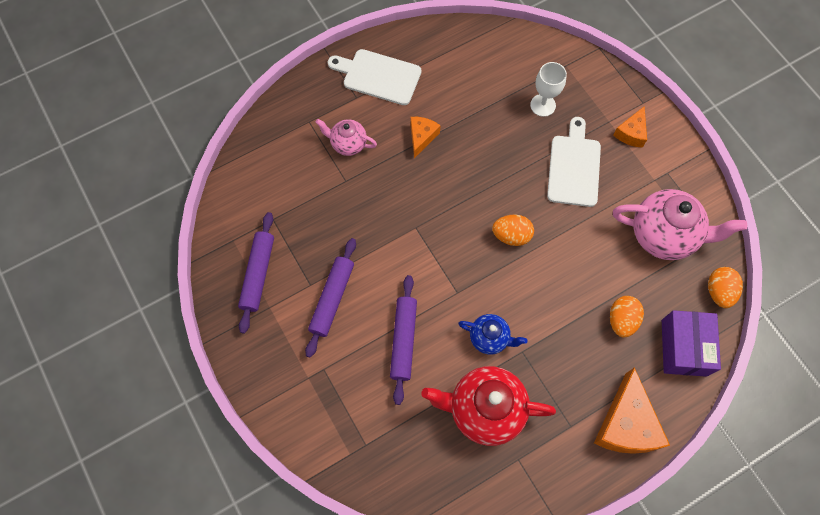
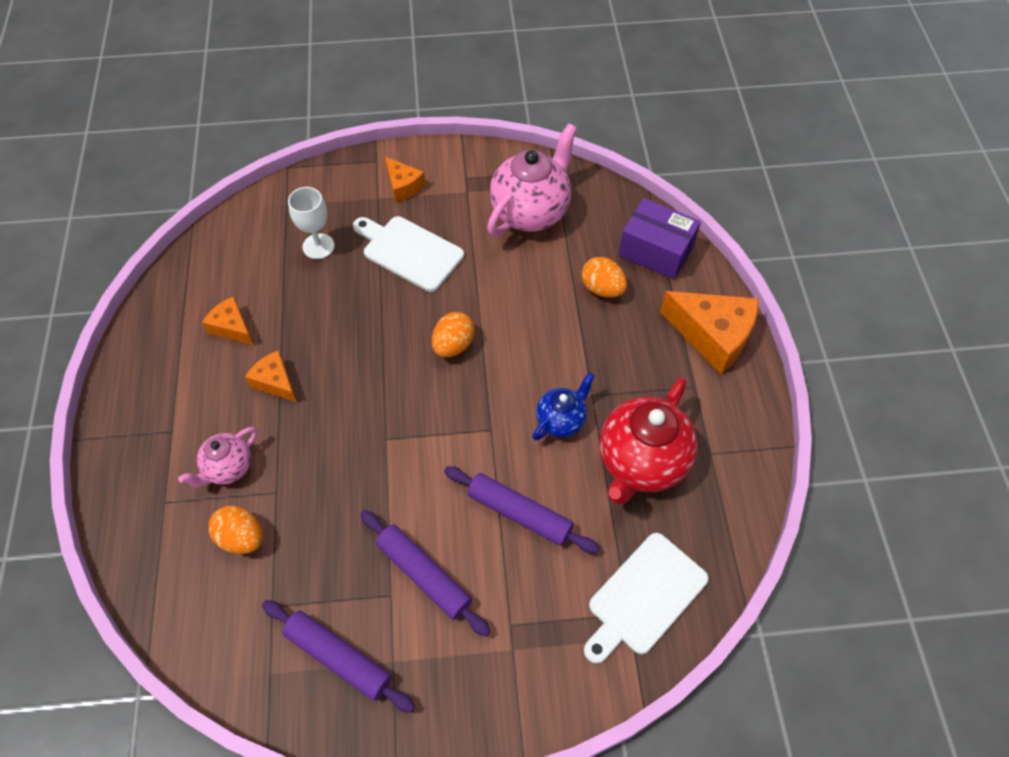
camera: 65 degrees left, 10 degrees down
white cutting board [328,49,422,105] -> white cutting board moved to [584,533,709,664]
orange egg [708,267,743,308] -> orange egg moved to [208,506,262,554]
none -> orange cheese [202,297,253,345]

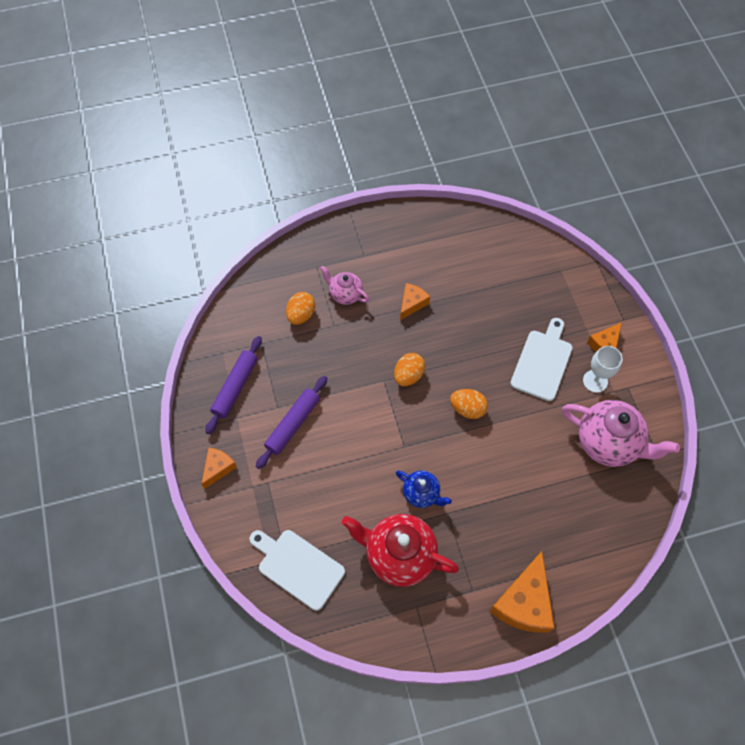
camera: 80 degrees right, 5 degrees up
orange cheese [202,297,253,345] -> orange cheese moved to [201,447,237,489]
white goblet [288,187,334,259] -> white goblet moved to [583,346,623,393]
purple rolling pin [444,466,599,553] -> none
orange egg [581,257,627,298] -> orange egg moved to [394,353,425,386]
purple box [619,198,701,279] -> none

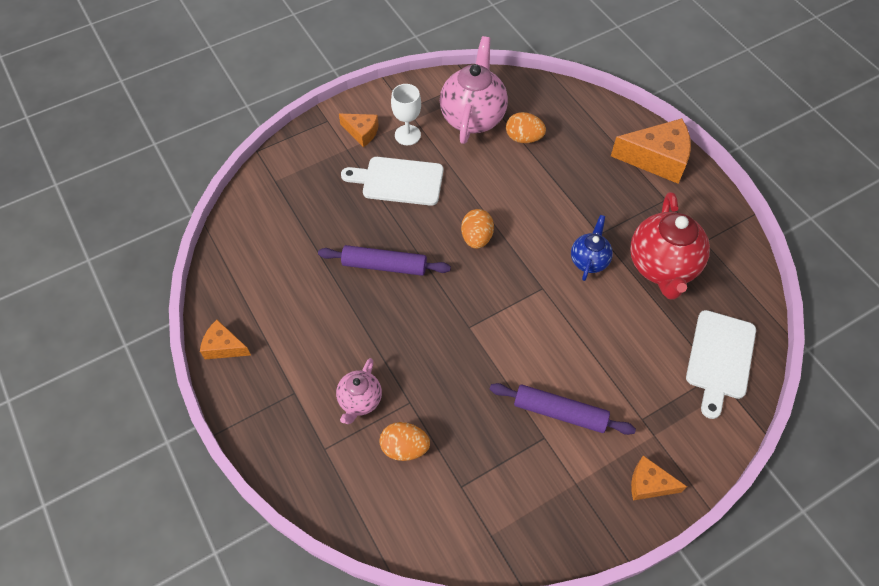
camera: 105 degrees left, 5 degrees down
purple rolling pin [205,336,262,434] -> purple rolling pin moved to [318,245,451,276]
orange egg [394,353,425,386] -> orange egg moved to [506,112,546,143]
orange cheese [400,283,430,320] -> orange cheese moved to [200,320,251,359]

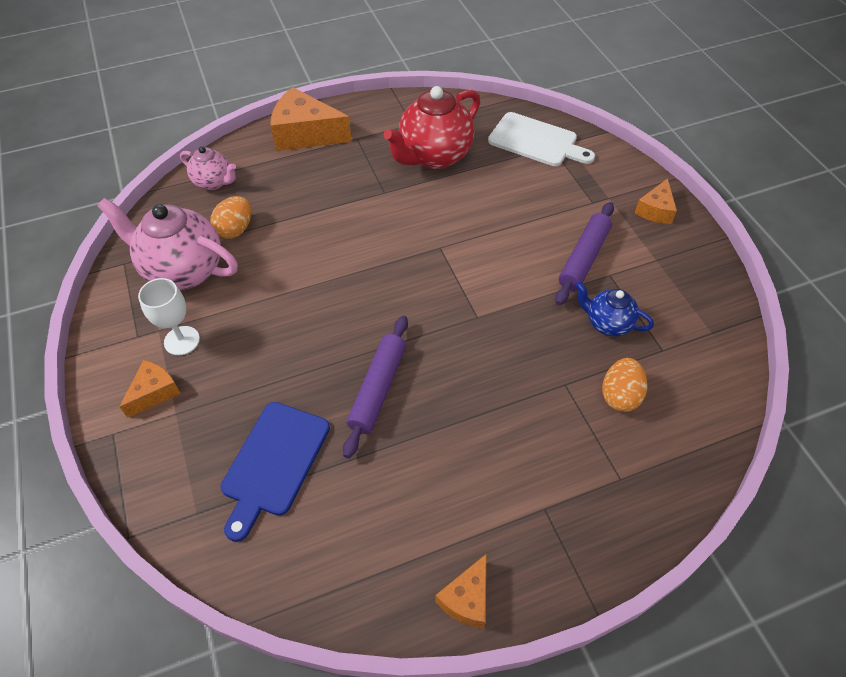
camera: 80 degrees left, 5 degrees down
pink teapot [336,358,382,424] -> pink teapot moved to [180,146,236,190]
white cutting board [341,157,443,206] -> none
orange egg [461,209,494,249] -> none
blue teapot [571,215,613,281] -> blue teapot moved to [575,281,654,337]
orange cheese [611,118,691,183] -> orange cheese turned 90 degrees counterclockwise [270,87,352,151]
red teapot [630,192,710,300] -> red teapot turned 120 degrees clockwise [384,86,480,169]
none -> blue cutting board [220,402,330,542]

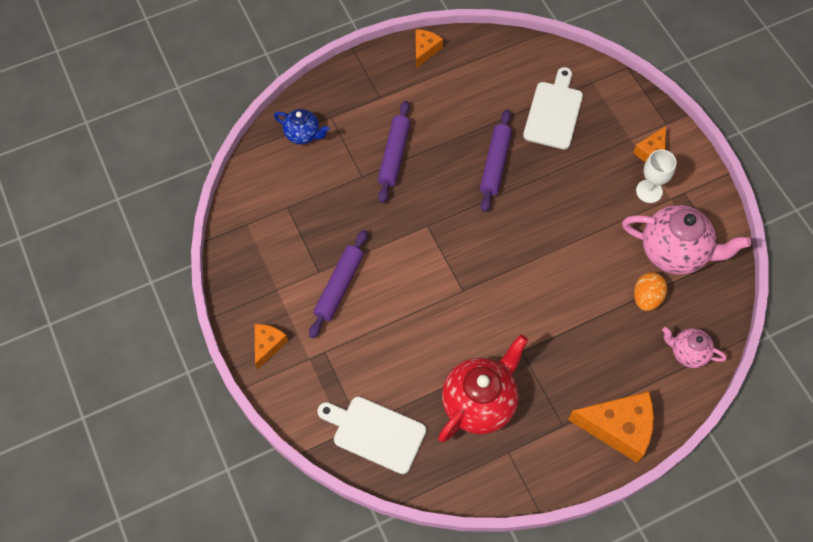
camera: 175 degrees right, 10 degrees up
blue cutting board [220,402,330,542] -> white cutting board [523,67,583,150]
blue teapot [575,281,654,337] -> blue teapot moved to [274,109,329,144]
orange egg [602,358,647,412] -> none
none -> purple rolling pin [378,101,410,203]

